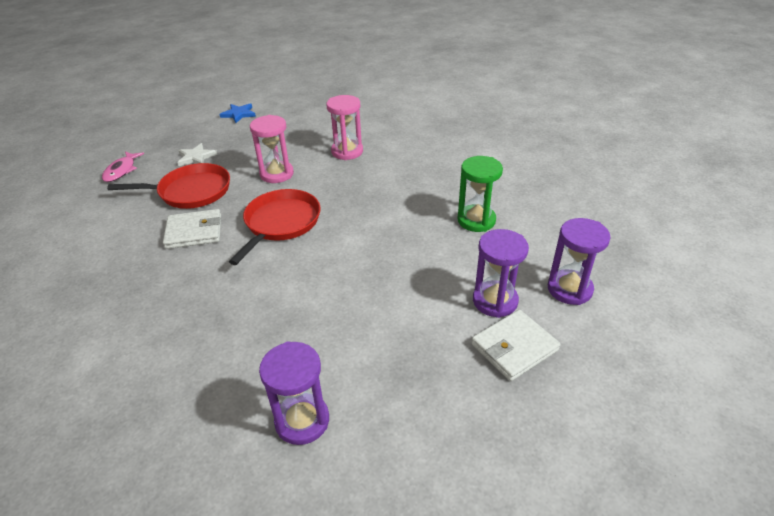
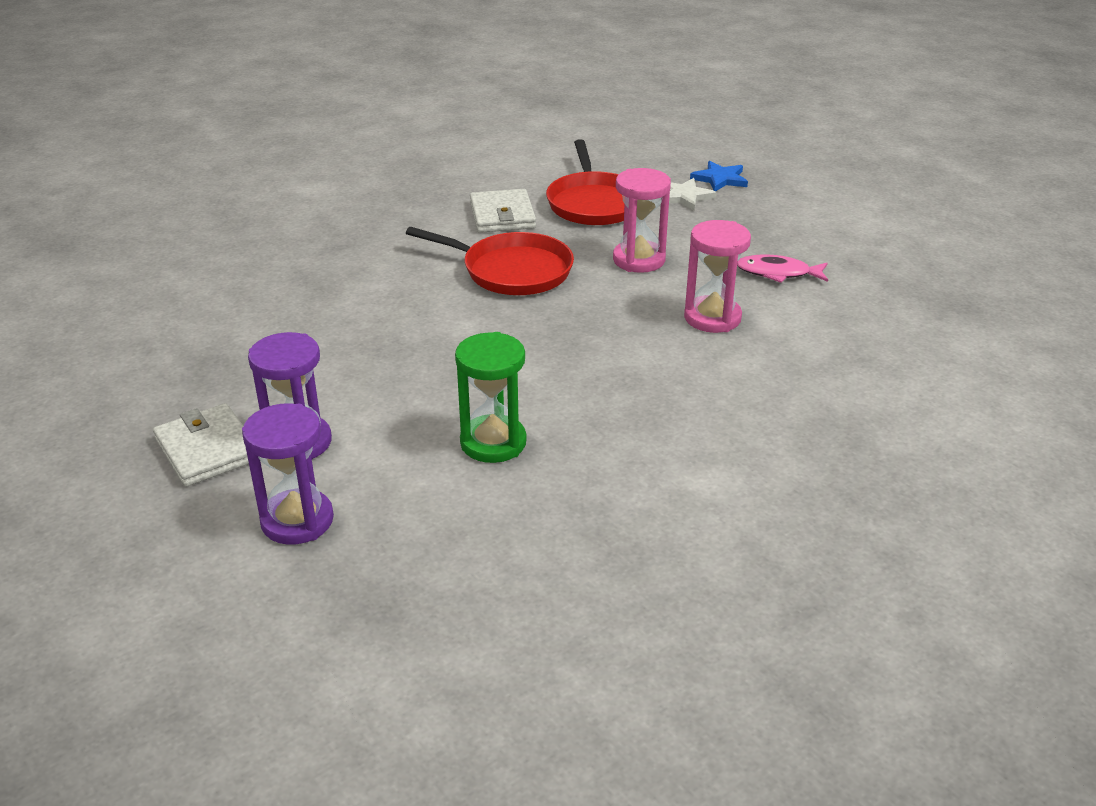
camera: 90 degrees right, 5 degrees down
pink fish [102,151,144,182] -> pink fish moved to [737,254,828,283]
blue star [219,103,256,123] -> blue star moved to [690,161,748,192]
purple hourglass [259,341,329,445] -> none

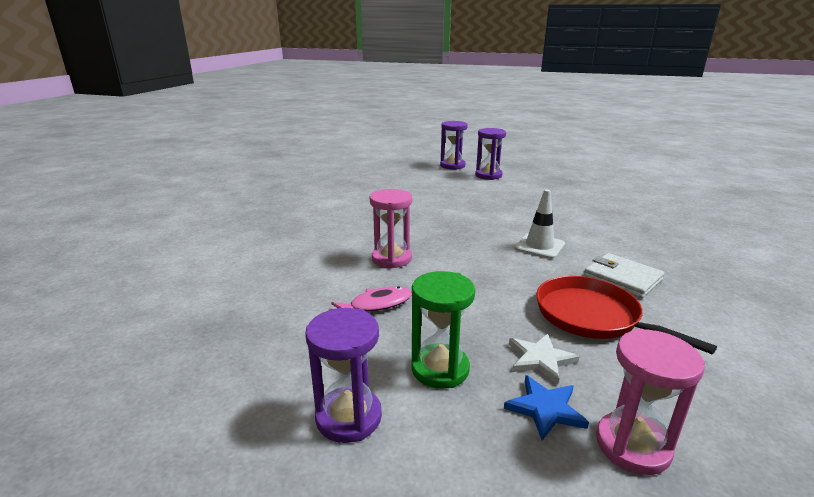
camera: 145 degrees right, 10 degrees down
white wallet [153,403,249,487] -> none
red pan [406,227,574,295] -> white traffic cone [514,189,565,259]
green hourglass [455,332,526,463] -> green hourglass moved to [411,271,475,389]
pink hourglass [613,168,671,273] -> pink hourglass moved to [596,329,705,475]
none -> purple hourglass [305,308,382,443]

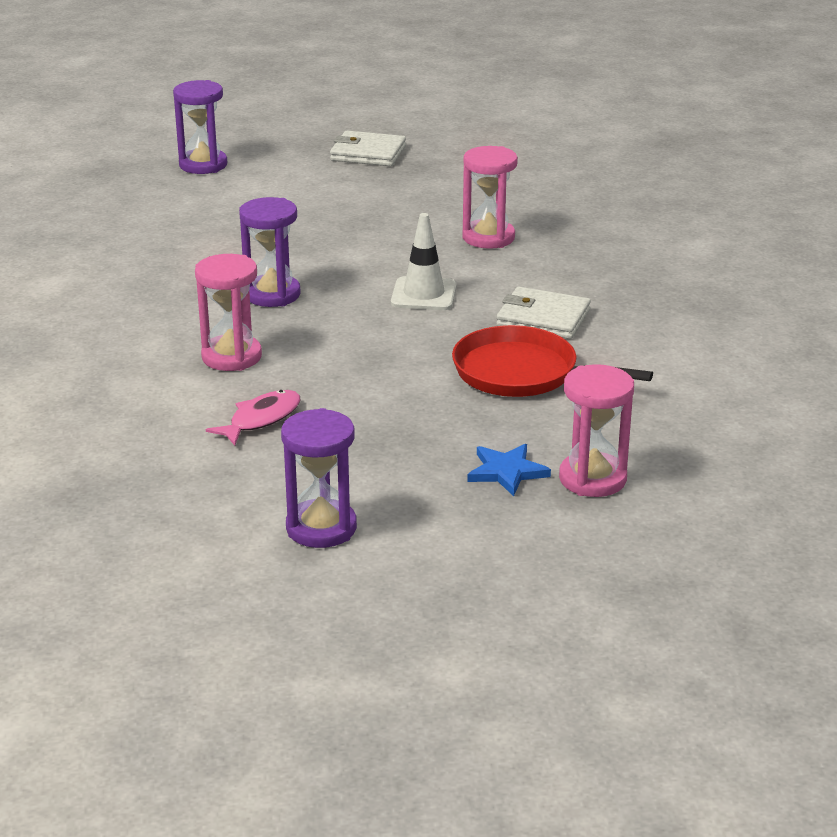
camera: 25 degrees left, 5 degrees up
green hourglass [411,271,475,389] -> none
purple hourglass [475,128,506,180] -> purple hourglass moved to [239,197,301,307]
white star [509,334,580,385] -> none
none -> white wallet [330,131,406,166]
none -> pink hourglass [462,146,518,249]

